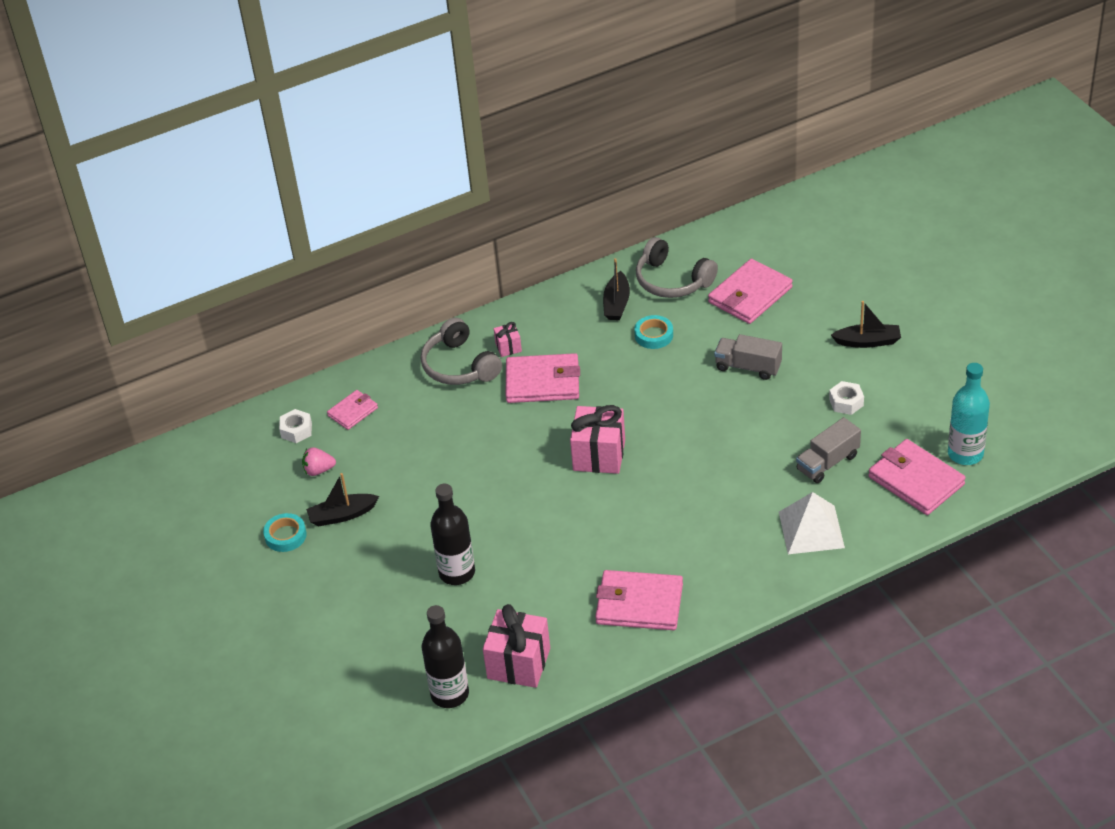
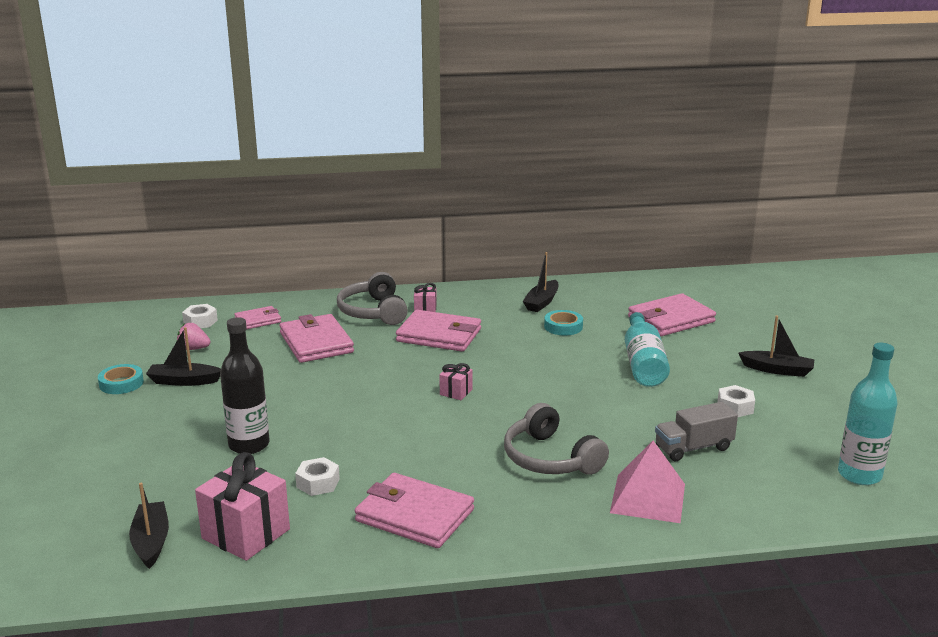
camera: 15 degrees right, 20 degrees down
black bottle [422,605,469,708] -> black boat [129,483,169,569]
pink gift [570,405,625,474] -> pink gift [439,363,472,400], size x0.49
grey headphones [636,237,718,298] -> grey headphones moved to [504,403,609,475]
grey truck [714,334,782,380] -> turquoise bottle [625,312,670,387]
white pyramid [779,492,845,554] -> pink pyramid [610,441,685,523]
pink wallet [868,439,966,515] -> pink wallet moved to [279,314,354,363]
none -> white nut [295,457,340,496]

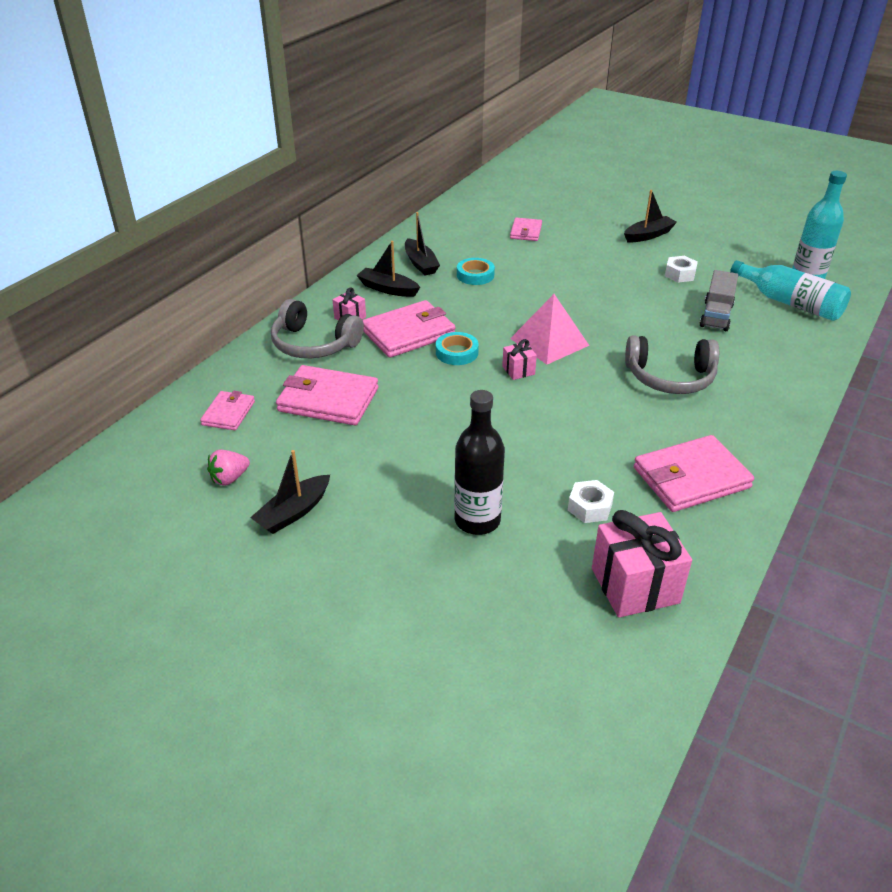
camera: 50 degrees left, 15 degrees up
turquoise tape [98,364,144,394] -> turquoise tape moved to [436,332,479,365]
black boat [129,483,169,569] -> black boat moved to [356,241,420,297]
white nut [182,304,218,328] -> none
pink pyramid [610,441,685,523] -> pink pyramid moved to [510,294,589,365]
turquoise bottle [625,312,670,387] -> turquoise bottle moved to [730,260,851,321]
pink wallet [628,293,716,336] -> pink wallet [510,218,542,241], size x0.57

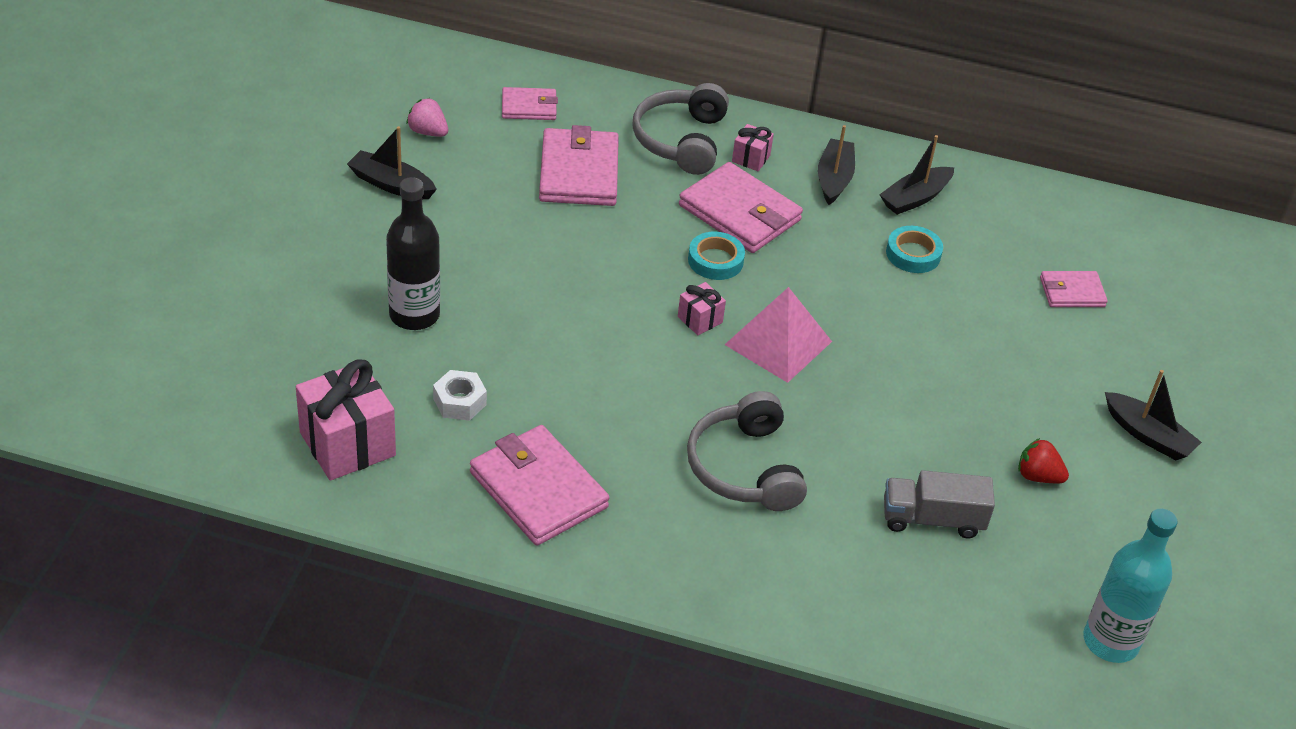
camera: 70 degrees right, 5 degrees up
white nut [665,256,698,283] -> red strawberry [1018,438,1069,483]
turquoise bottle [730,260,851,321] -> none

